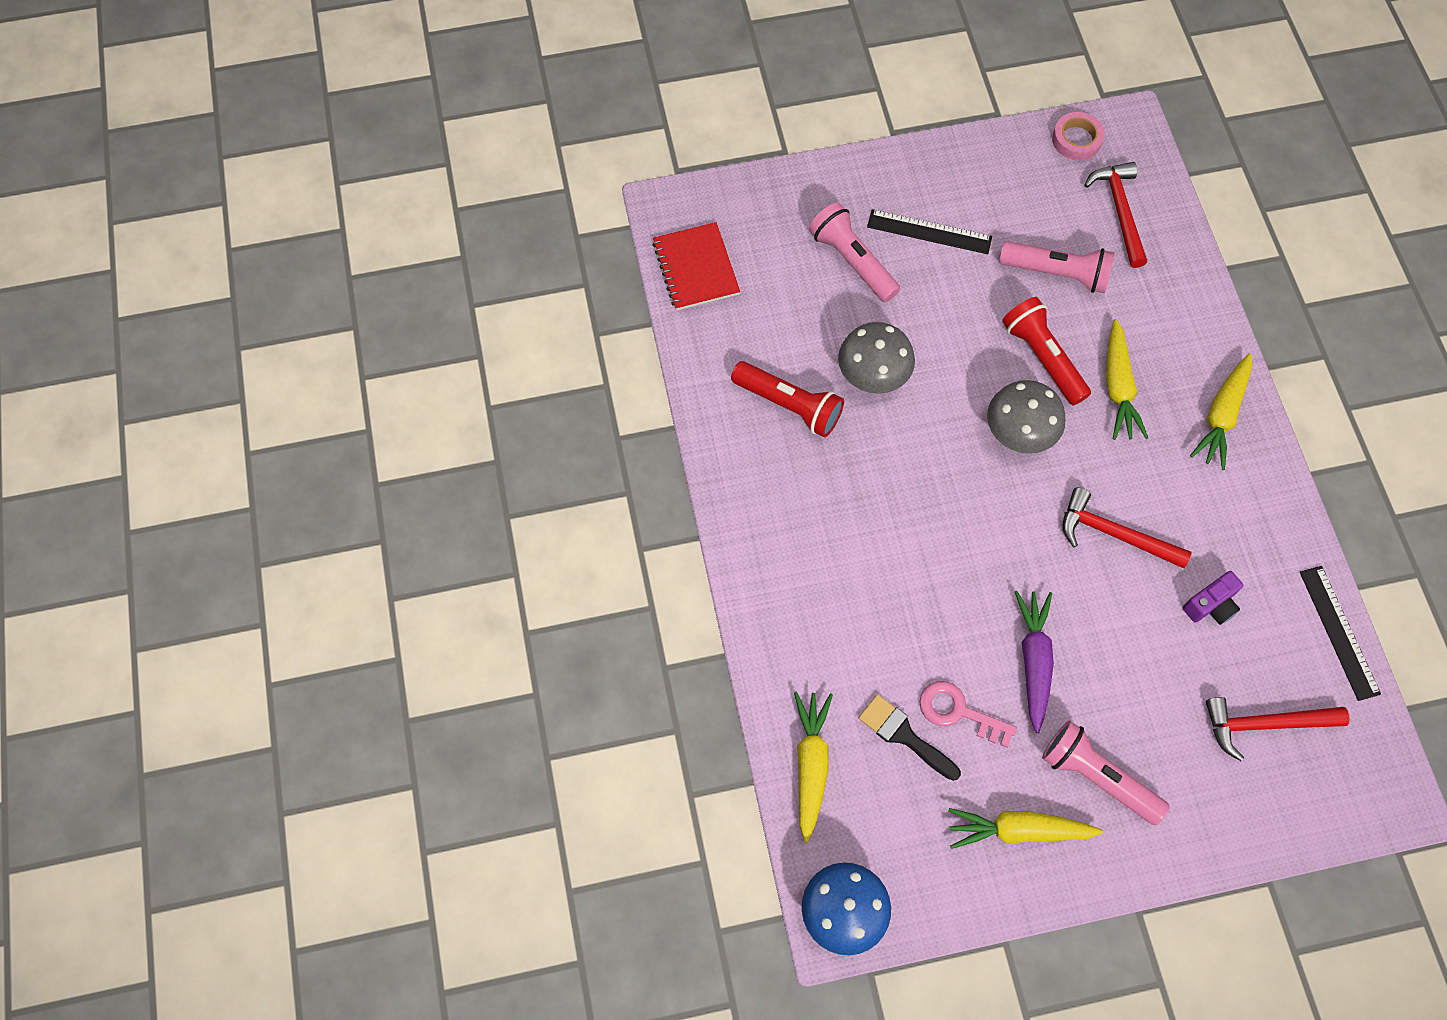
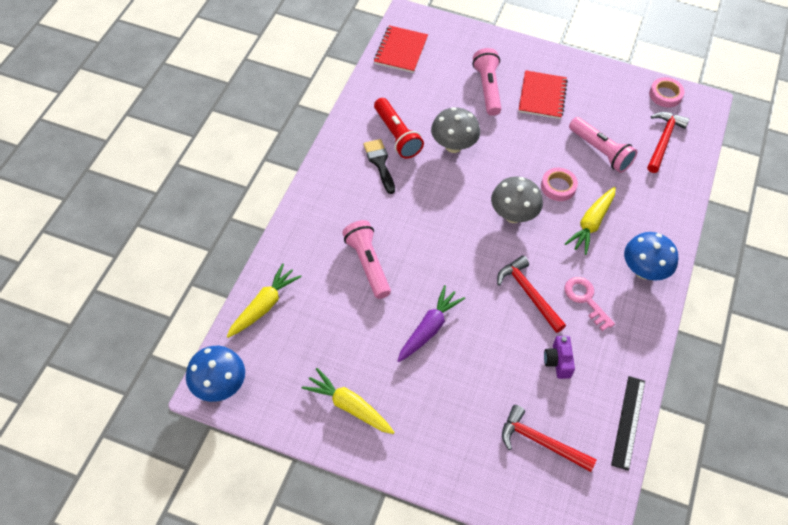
camera: 30 degrees right, 10 degrees down
black brush [859,694,961,781] -> black brush moved to [363,139,395,194]
black ruler [867,209,992,254] -> red notebook [519,70,568,119]
pink key [919,681,1017,748] -> pink key moved to [565,277,615,331]
red flashlight [1002,297,1091,405] -> pink tape [541,168,578,201]
pink flashlight [1042,720,1170,825] -> pink flashlight moved to [342,220,391,299]
purple camera [1183,571,1243,625] -> purple camera turned 90 degrees clockwise [544,336,575,379]
yellow carrot [1190,353,1252,470] -> blue mushroom [624,232,678,280]

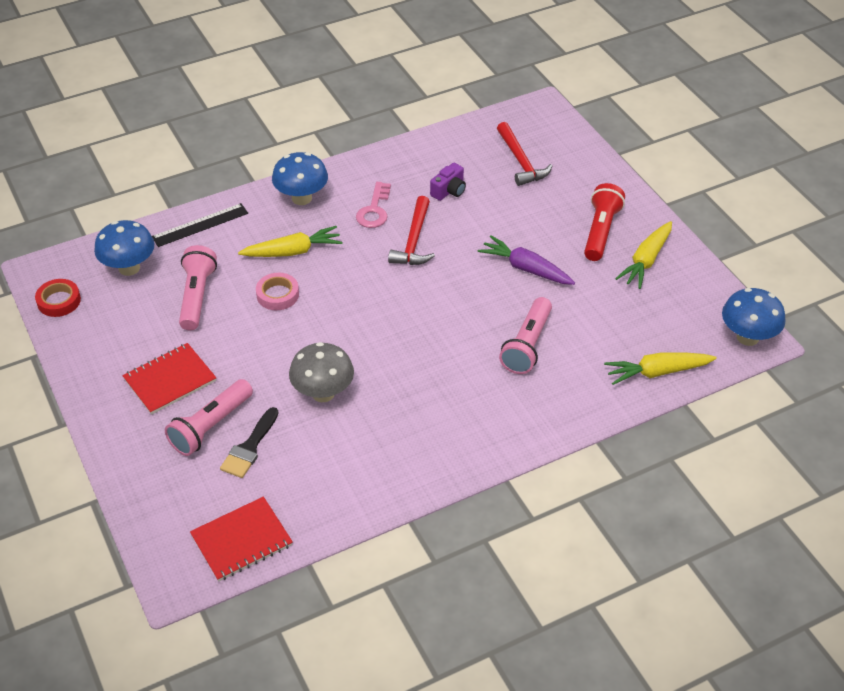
camera: 135 degrees left, 10 degrees down
yellow carrot [302,368,395,434] -> yellow carrot turned 45 degrees clockwise [615,221,672,289]
black brush [363,139,395,194] -> black brush moved to [220,407,278,478]
red flashlight [374,98,424,159] -> red flashlight moved to [584,183,625,261]
purple carrot [398,285,465,362] -> purple carrot turned 45 degrees clockwise [478,235,575,285]
grey mushroom [491,176,543,223] -> none
black ruler [611,376,645,471] -> black ruler moved to [152,203,248,247]
red hammer [647,112,689,173] -> blue mushroom [94,220,154,276]
pink tape [649,77,685,107] -> red tape [35,279,81,317]

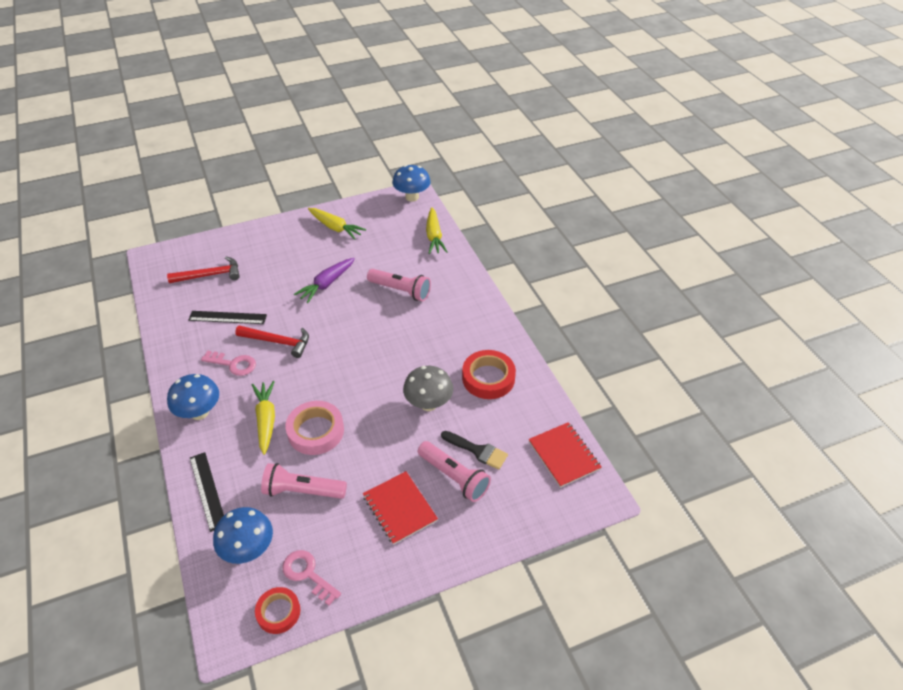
camera: 85 degrees left, 0 degrees up
pink tape [256,273,299,310] -> pink tape [285,401,344,455], size x1.56
purple camera [430,163,466,201] -> black ruler [188,311,267,324]
red flashlight [584,183,625,261] -> none
none -> pink key [282,550,341,606]
none -> red tape [462,350,516,399]

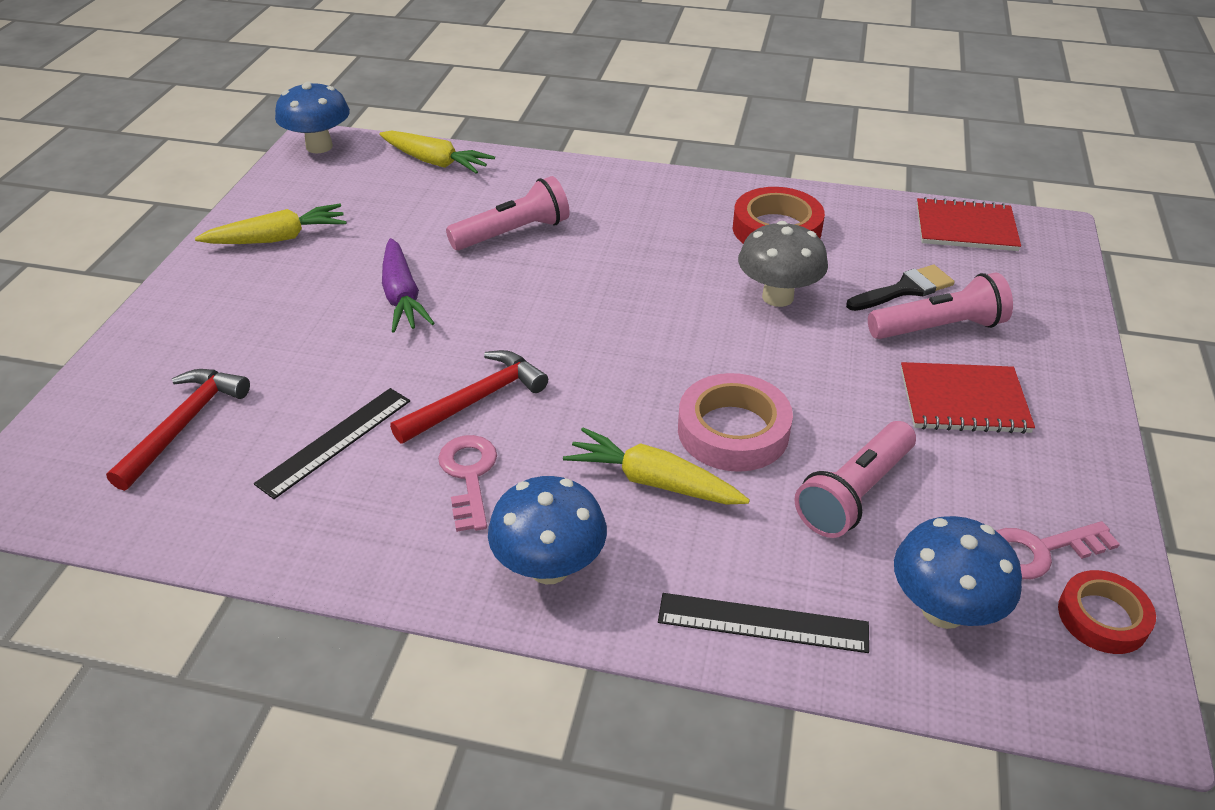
camera: 55 degrees left, 5 degrees down
pink key [201,351,256,376] -> pink key turned 60 degrees counterclockwise [438,435,497,532]

